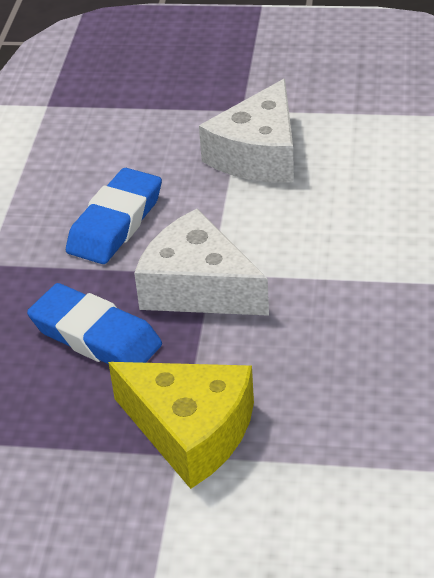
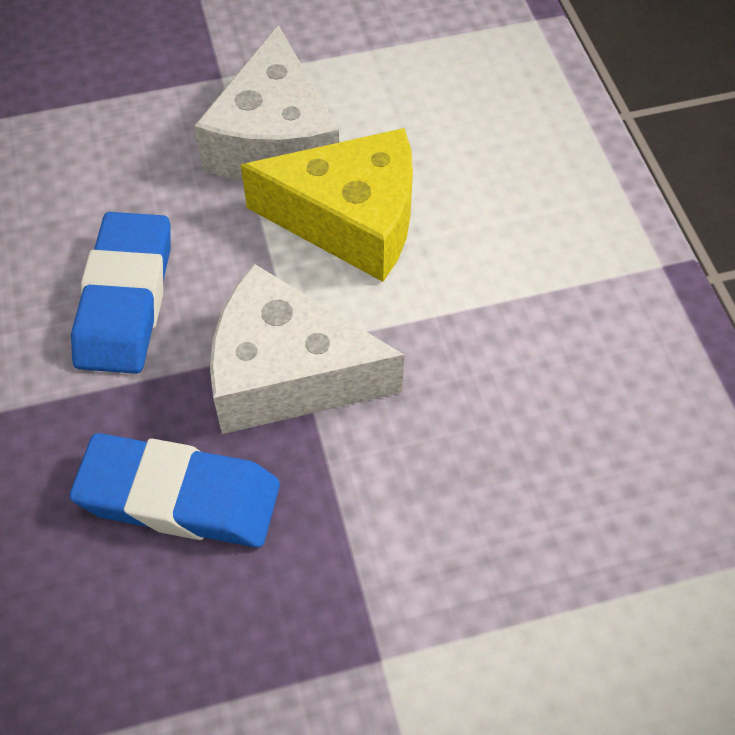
camera: 25 degrees left, 15 degrees up
yellow cheese [108,362,254,489] -> yellow cheese moved to [241,128,413,282]

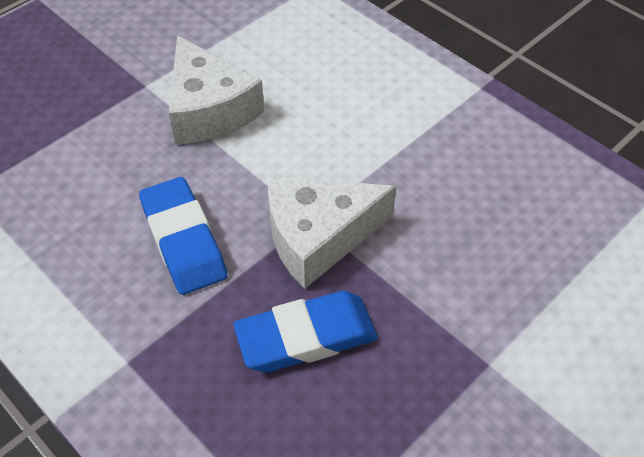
camera: 30 degrees left, 5 degrees down
yellow cheese [241,128,413,282] -> none

